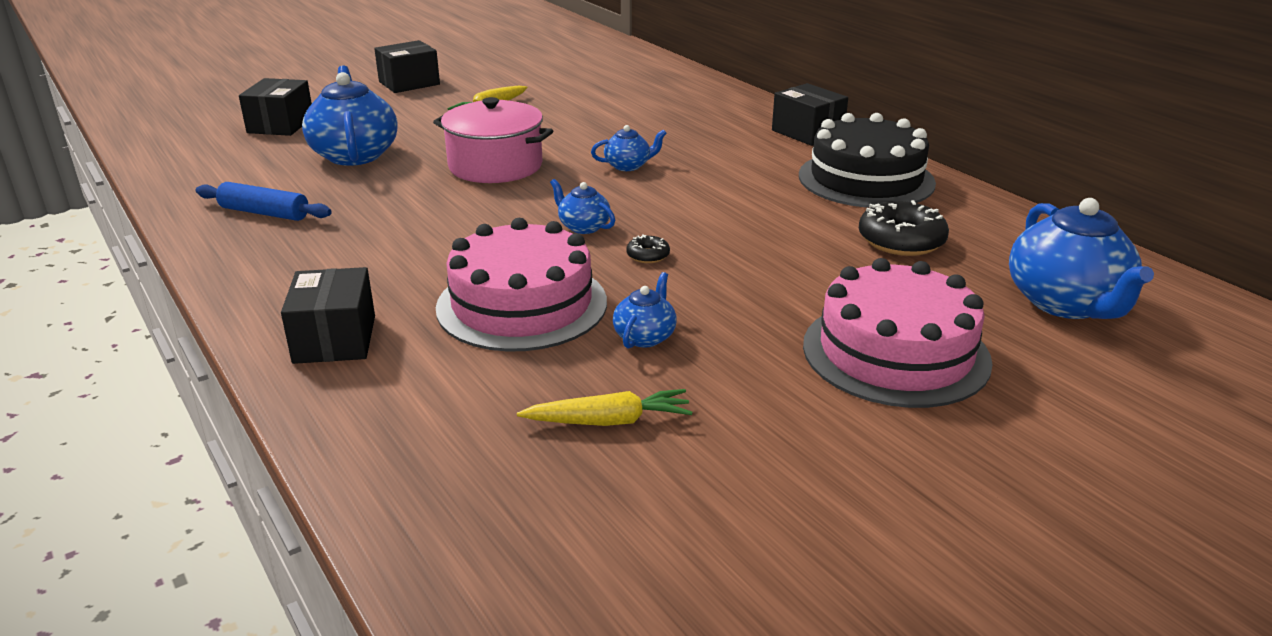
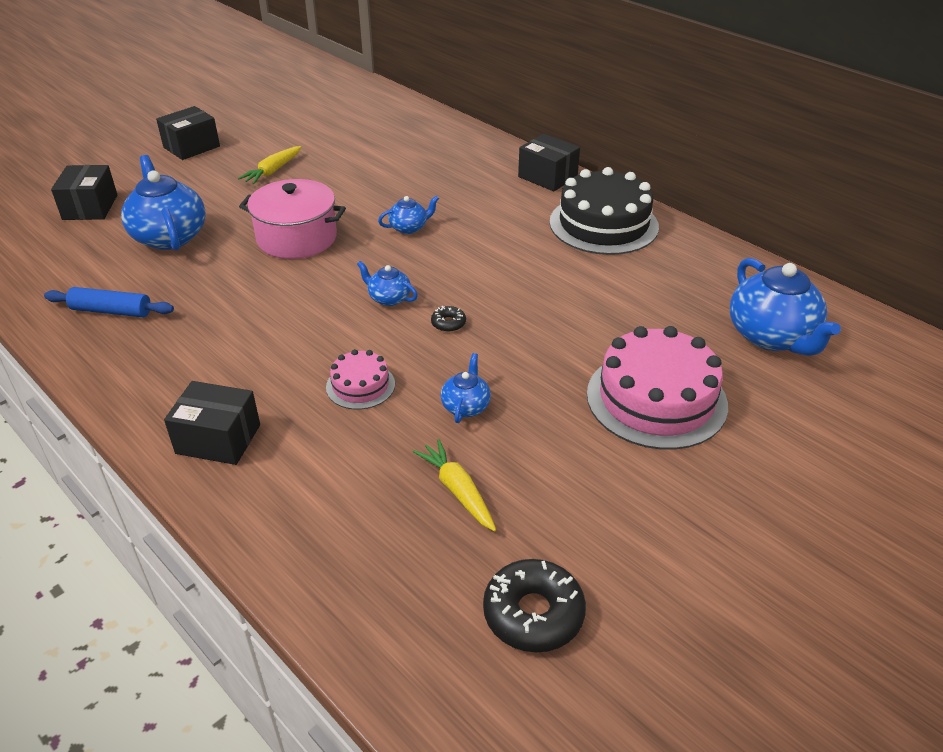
camera: 10 degrees left, 10 degrees up
black box [281,267,375,364] -> black box turned 60 degrees counterclockwise [164,381,260,465]
pink cake [436,218,607,352] -> pink cake [326,349,395,410], size x0.50
yellow carrot [517,389,692,426] -> yellow carrot turned 105 degrees counterclockwise [413,439,496,532]
black donut [859,200,949,256] -> black donut moved to [483,559,586,652]

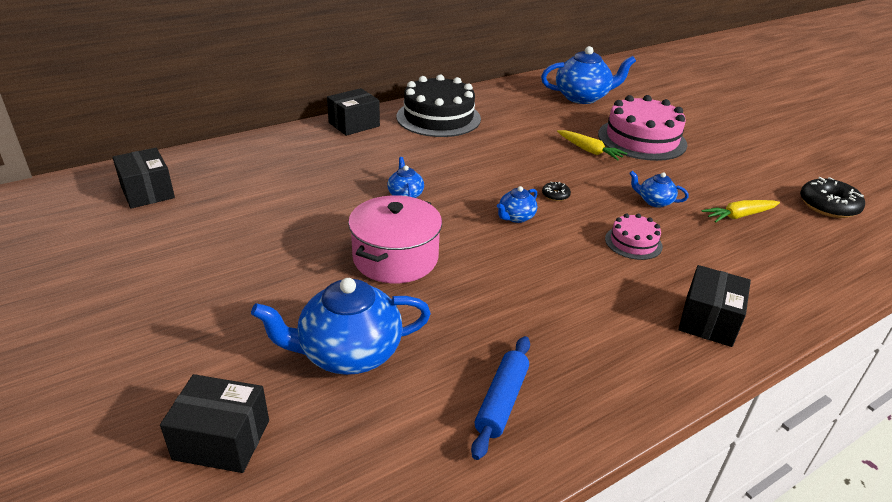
camera: 80 degrees left, 5 degrees down
black box [156,106,220,160] -> black box moved to [112,148,175,209]
yellow carrot [238,146,301,184] -> yellow carrot moved to [557,130,627,160]

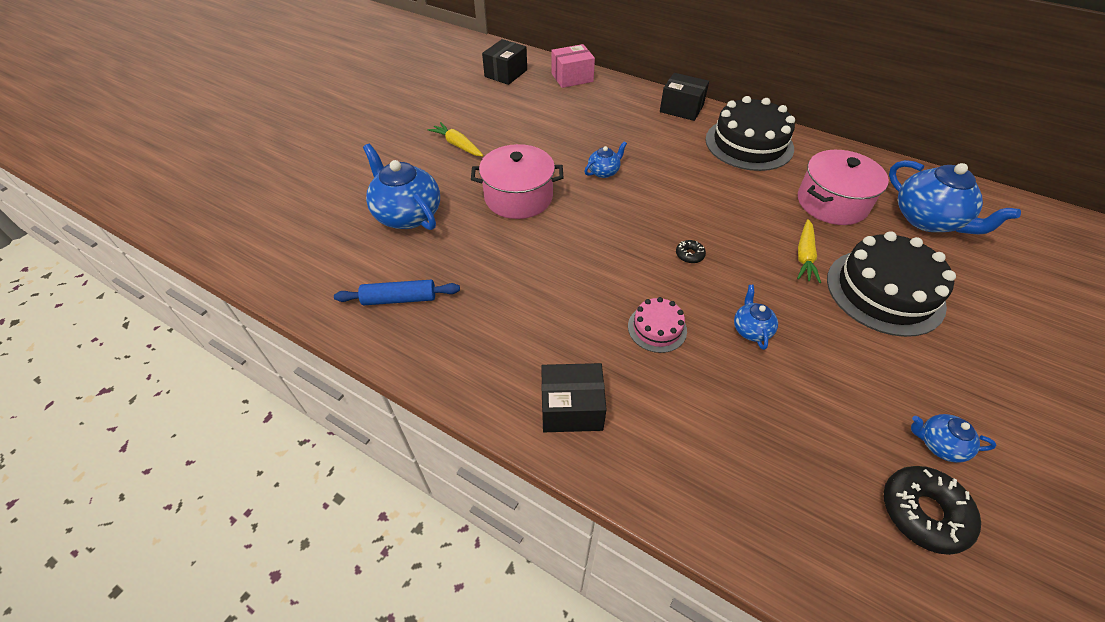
camera: 65 degrees right, 15 degrees up
black box [160,374,269,473] -> none
blue teapot [497,186,537,223] -> blue teapot moved to [911,414,996,463]
pink cake [598,95,687,161] -> black cake [827,231,956,337]
yellow carrot [702,200,780,223] -> yellow carrot moved to [428,122,483,156]
none -> pink box [551,44,595,88]
none -> pink pot [798,150,889,225]

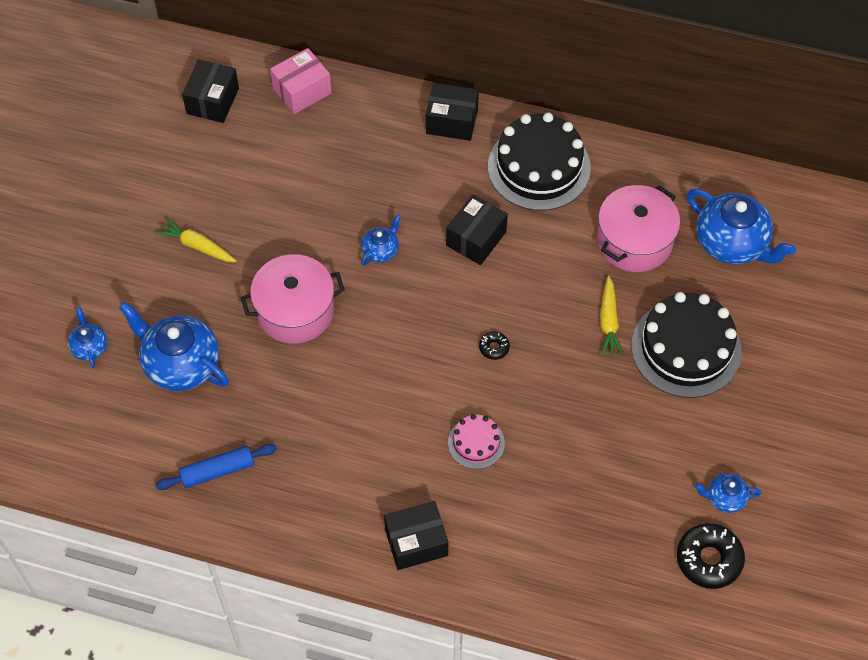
camera: 15 degrees left, 10 degrees up
blue teapot [734,285,778,350] -> blue teapot moved to [68,307,107,368]
none -> black box [446,194,508,265]

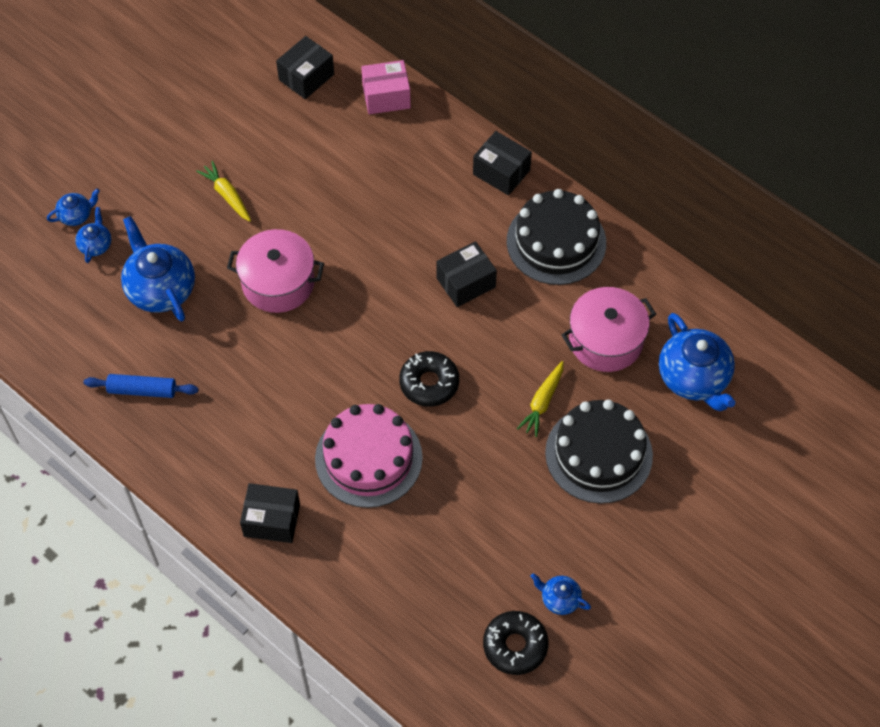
camera: 25 degrees right, 0 degrees up
blue teapot [361,214,401,266] -> blue teapot moved to [47,189,100,226]
pink cake [448,414,505,469] -> pink cake [315,404,423,508], size x1.99
black donut [479,332,510,360] -> black donut [399,351,459,407], size x2.05

